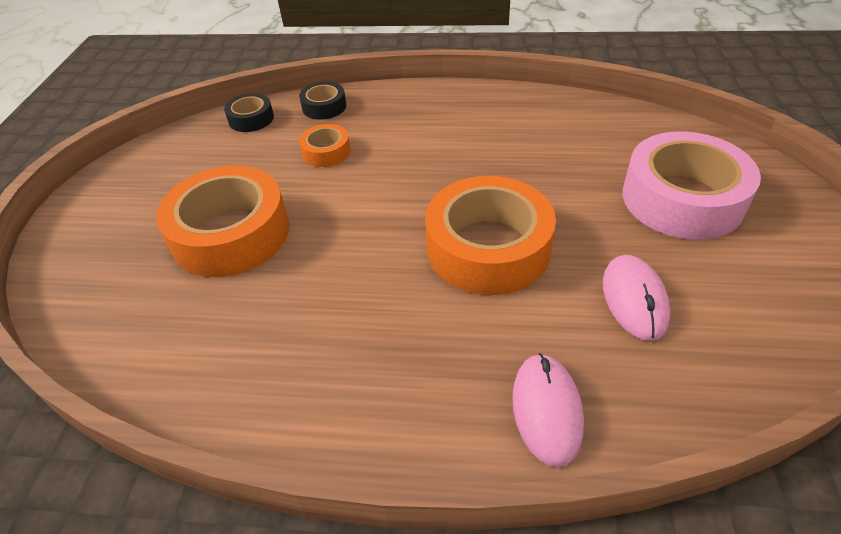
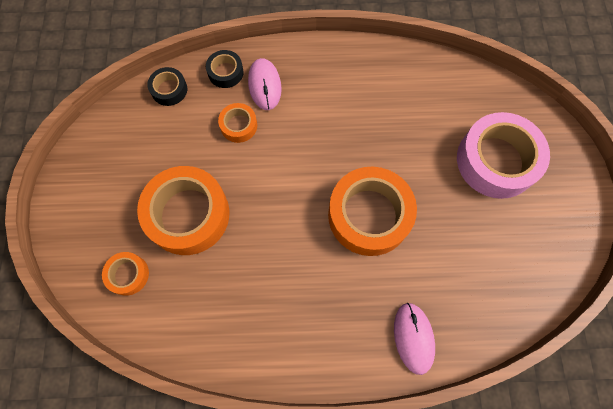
camera: 10 degrees left, 25 degrees up
pink mouse [603,255,670,341] -> pink mouse moved to [248,58,282,110]
none -> orange tape [102,252,149,296]

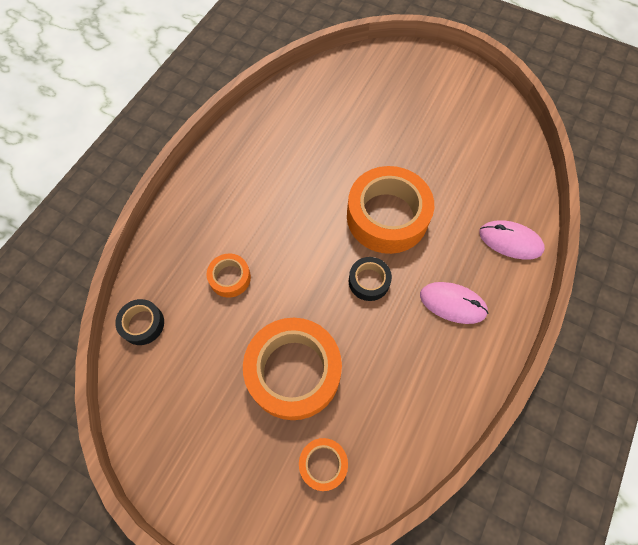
camera: 60 degrees left, 5 degrees down
black tape [206,50,244,88] -> black tape moved to [349,257,392,301]
pink mouse [248,58,282,110] -> pink mouse moved to [420,282,489,324]
pink tape [457,112,550,199] -> none

